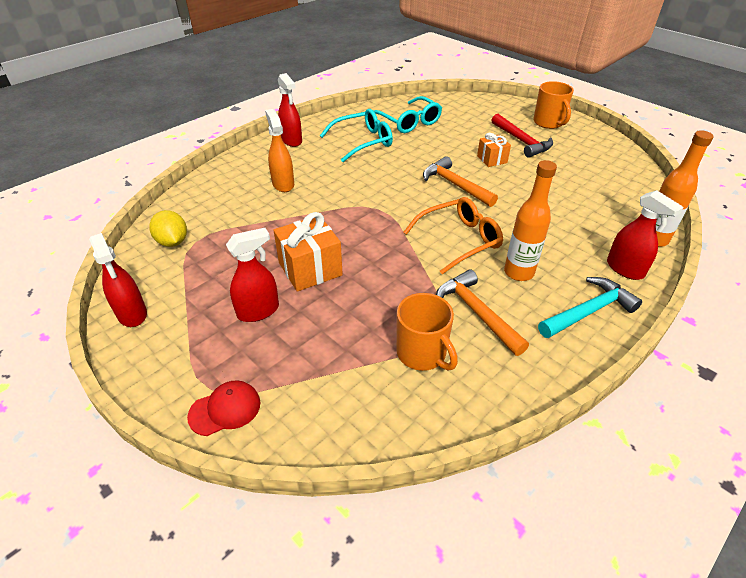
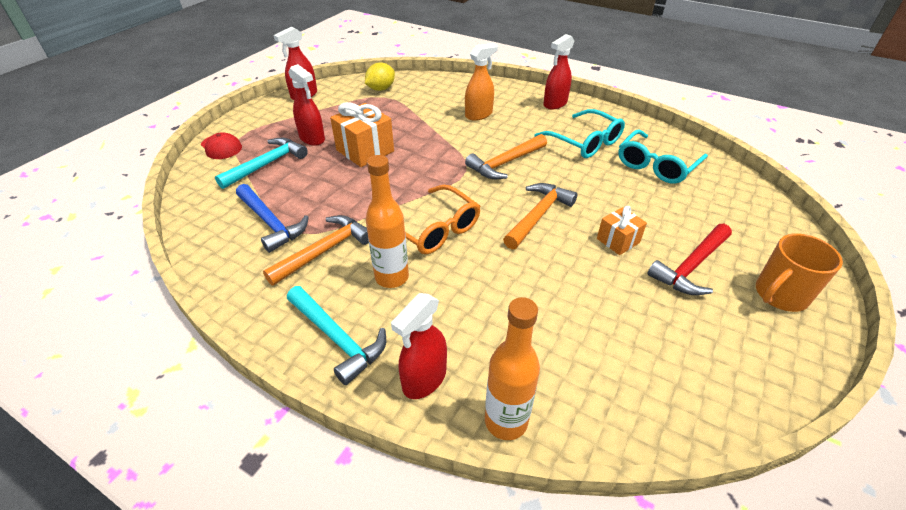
camera: 75 degrees right, 0 degrees up
orange mug [396,293,458,371] -> blue hammer [236,184,309,253]
none -> turquoise hammer [215,137,308,189]
none -> orange hammer [465,134,547,179]

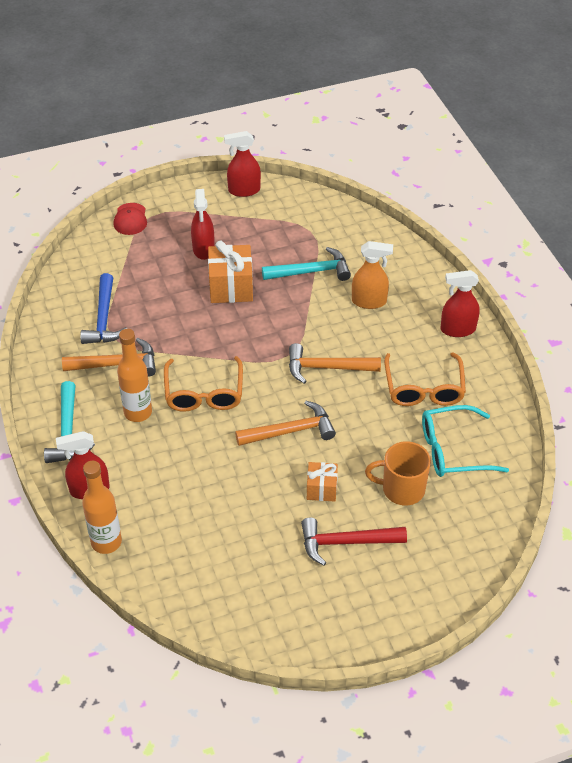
camera: 40 degrees right, 5 degrees up
turquoise hammer [215,137,308,189] -> turquoise hammer moved to [262,247,351,281]
yellow lemon [365,62,395,91] -> none
turquoise glasses [534,109,625,158] -> orange glasses [384,352,466,406]
orange mug [756,233,843,312] -> orange mug moved to [365,441,431,505]

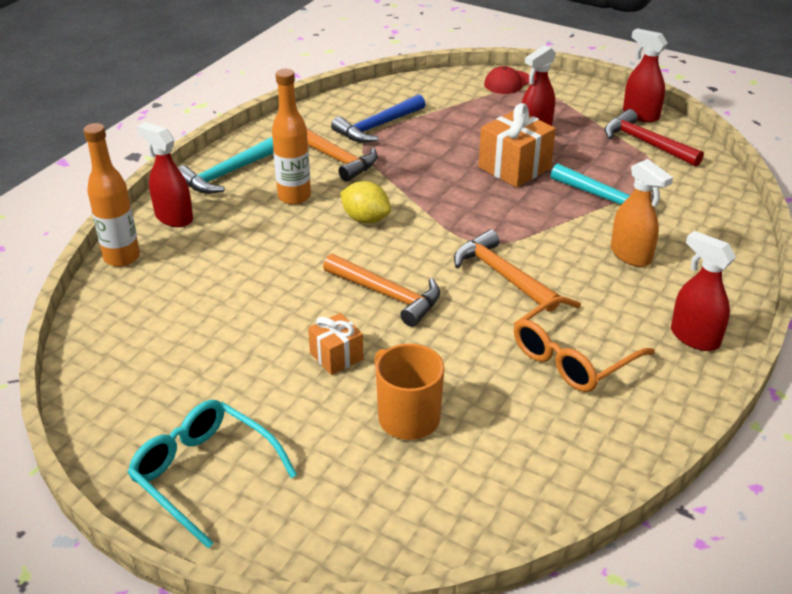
camera: 50 degrees right, 10 degrees down
orange glasses [164,356,243,412] -> yellow lemon [340,181,391,224]
red hammer [301,518,407,566] -> red hammer moved to [604,109,704,167]
turquoise glasses [422,405,509,477] -> turquoise glasses moved to [127,400,297,549]

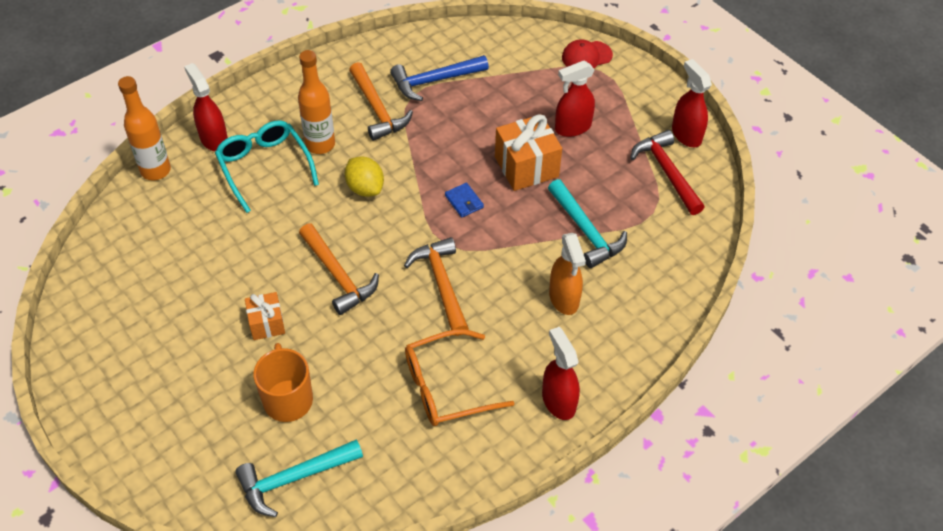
camera: 20 degrees right, 15 degrees up
turquoise glasses [127,400,297,549] -> turquoise glasses moved to [215,120,319,213]
turquoise hammer [178,137,273,194] -> turquoise hammer moved to [235,439,363,517]
none -> blue wallet [445,183,484,217]

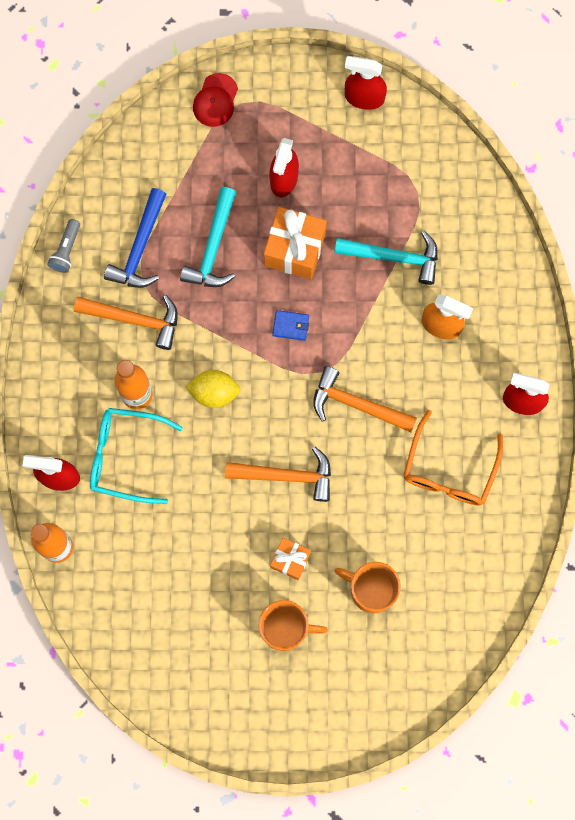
camera: 50 degrees left, 25 degrees up
turquoise hammer [235,439,363,517] -> turquoise hammer moved to [180,187,236,287]
red hammer [630,130,704,215] -> none
none -> grey flashlight [47,219,80,273]
none -> orange mug [259,600,328,651]

